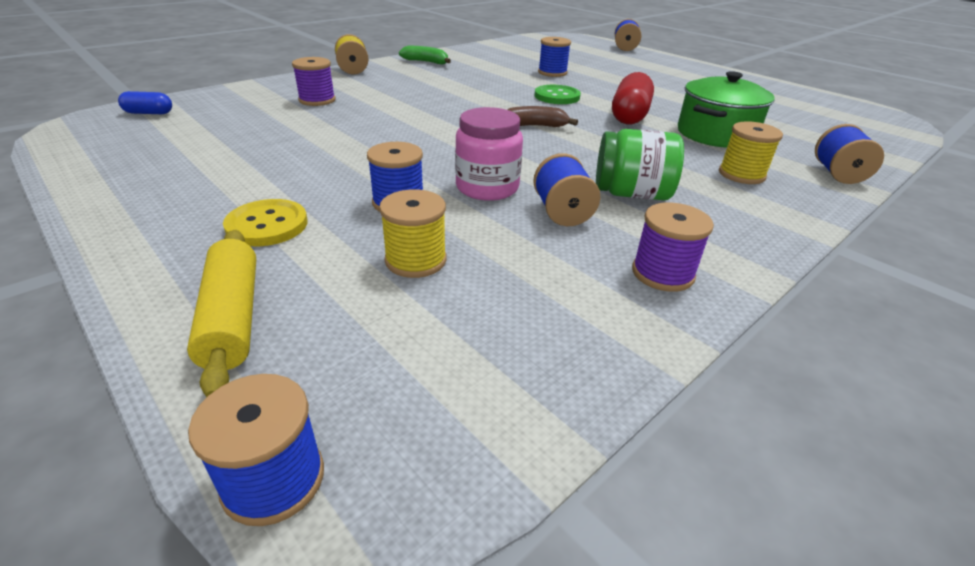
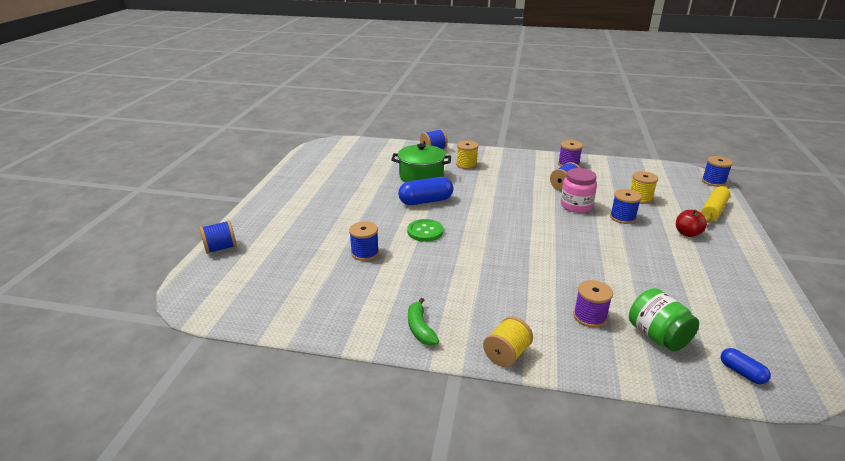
camera: 125 degrees left, 5 degrees down
yellow button [223,199,308,246] -> red apple [676,209,707,237]
brown banana [508,106,578,127] -> none
green jar [596,129,684,200] -> green jar moved to [629,288,699,352]
red capsule [612,72,654,124] -> blue capsule [398,177,453,205]

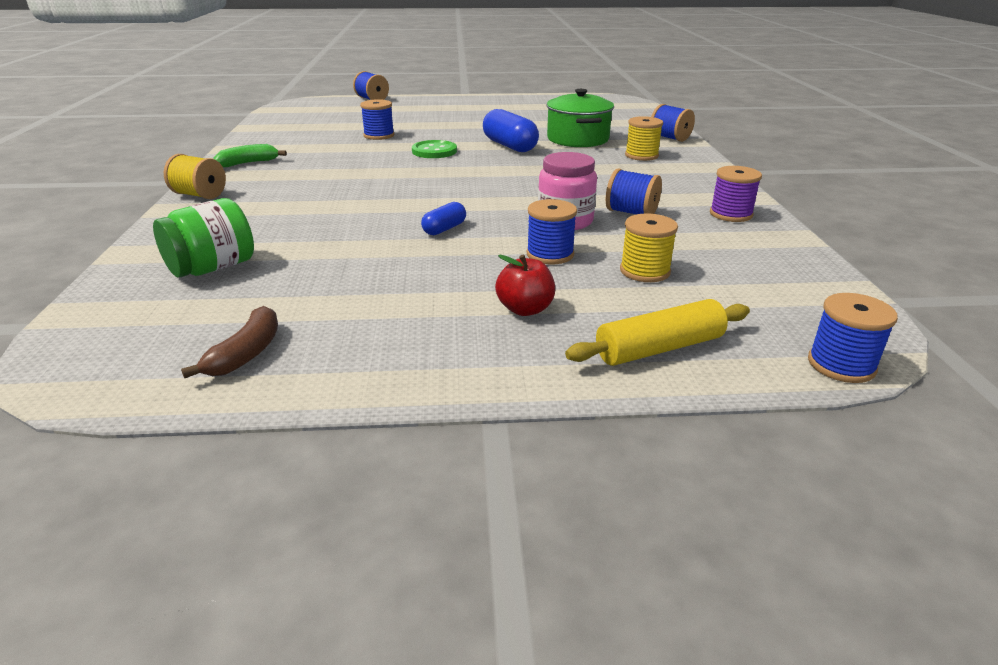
camera: 75 degrees right, 0 degrees up
purple spool [573,280,613,328] -> none
yellow rolling pin [701,186,730,223] -> yellow rolling pin turned 45 degrees counterclockwise [565,299,750,366]
blue capsule [721,348,771,385] -> blue capsule moved to [421,202,466,235]
none -> brown banana [181,306,278,378]

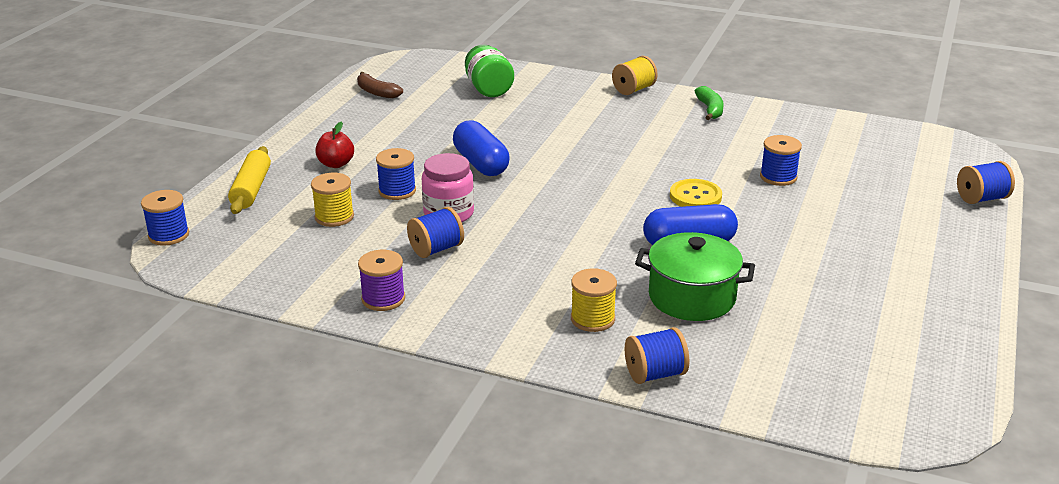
camera: 115 degrees right, 0 degrees up
green button [412,140,457,158] -> yellow button [670,179,722,207]
blue capsule [421,202,466,235] -> blue capsule [453,120,509,176], size x1.86

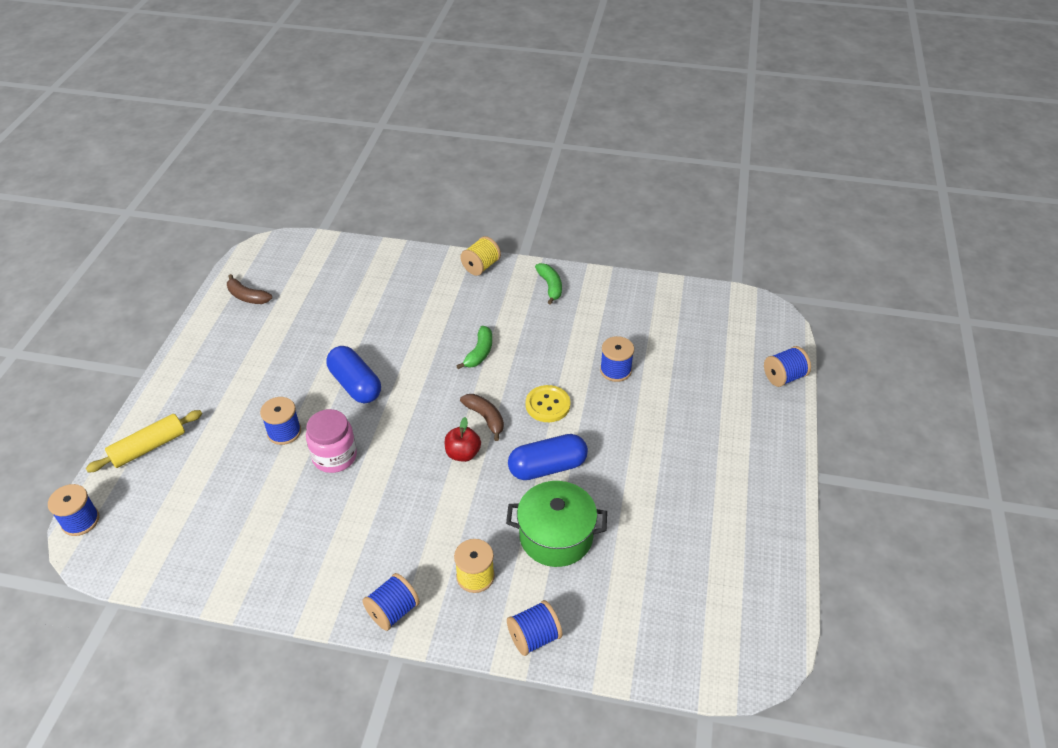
camera: 10 degrees left, 15 degrees up
yellow rolling pin [228,146,271,214] -> yellow rolling pin turned 60 degrees clockwise [86,410,202,473]
yellow spool [311,173,354,227] -> none
red apple [315,122,354,168] -> red apple moved to [445,417,481,462]
purple spool [358,250,405,311] -> none
blue spool [407,207,464,258] -> blue spool moved to [363,573,420,631]
green jar [465,44,514,97] -> none
none -> green banana [457,326,492,369]
none -> brown banana [460,394,504,441]

